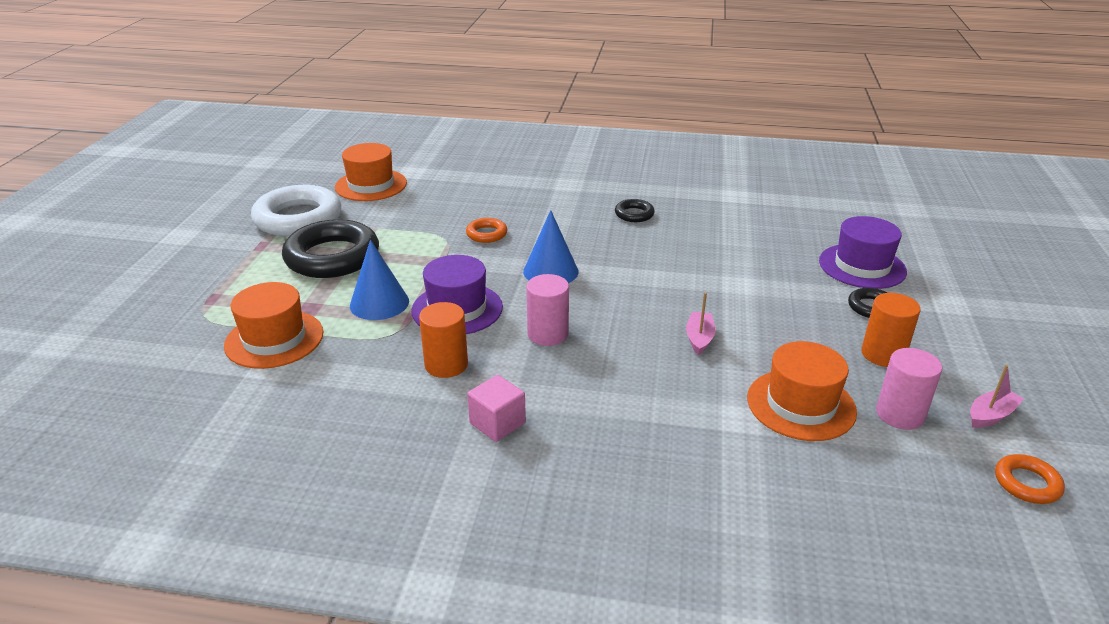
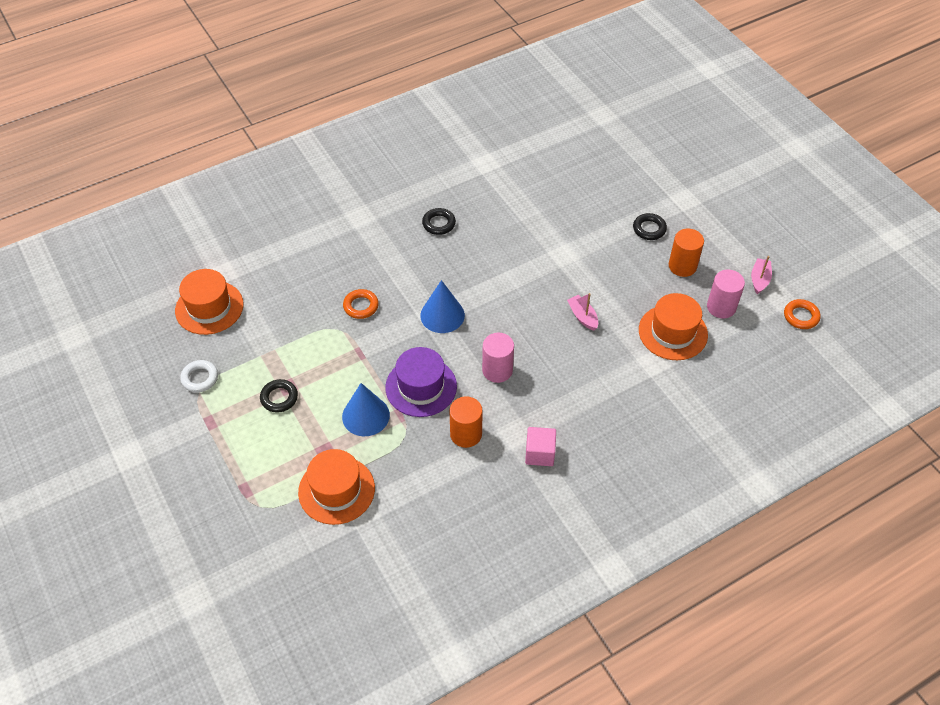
camera: 40 degrees left, 20 degrees up
white ring [251,185,341,236] -> white ring [180,360,218,392], size x0.46
black ring [282,219,379,278] -> black ring [260,379,298,413], size x0.46
purple hat [819,216,907,289] -> none

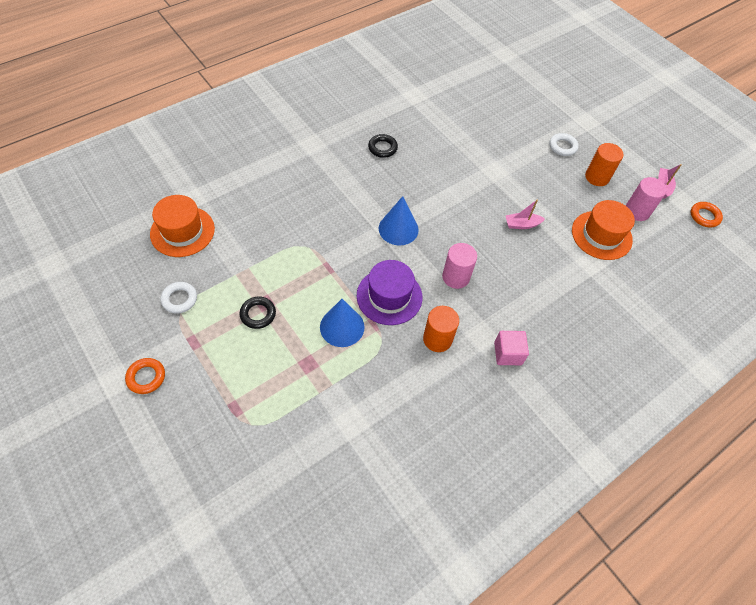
camera: 10 degrees left, 5 degrees up
orange hat [298,449,375,525] -> none
orange ring [343,289,379,319] -> orange ring moved to [125,358,165,394]
pink boat [567,293,598,331] -> pink boat turned 60 degrees counterclockwise [505,200,545,229]
black ring [633,213,667,240] -> white ring [549,133,579,156]

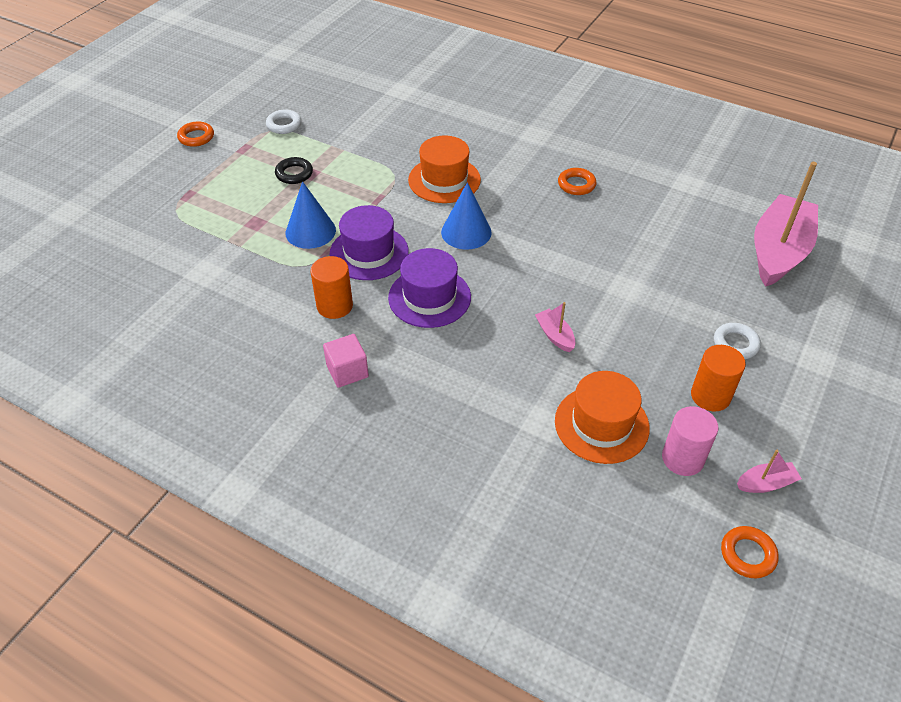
camera: 70 degrees right, 10 degrees down
orange hat [150,195,215,257] -> orange hat moved to [408,135,481,203]
black ring [368,134,398,158] -> orange ring [558,168,596,195]
pink cylinder [442,243,477,289] -> purple hat [388,248,471,328]
none -> pink boat [754,162,818,287]

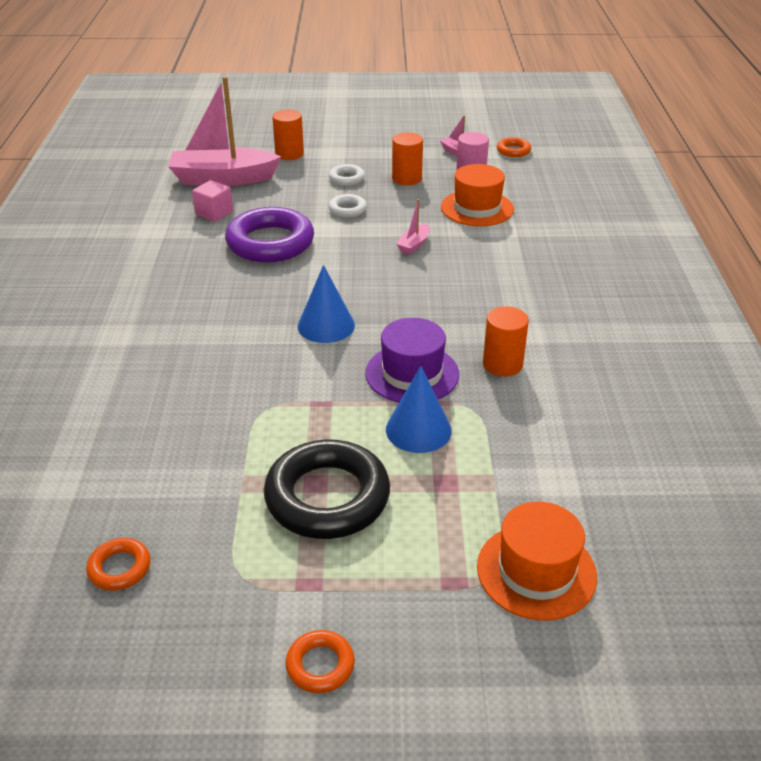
camera: 120 degrees left, 10 degrees down
white ring [266,110,302,134] -> white ring moved to [329,194,367,218]
black ring [275,157,313,184] -> black ring [264,439,390,539], size x2.18
pink cube [323,334,369,388] -> pink cube moved to [192,180,233,222]
purple hat [388,248,471,328] -> none
orange hat [408,135,481,203] -> orange hat moved to [477,502,597,621]
orange ring [558,168,596,195] -> orange ring moved to [86,538,150,590]
none -> purple ring [225,207,314,263]
none -> orange cylinder [272,110,304,160]

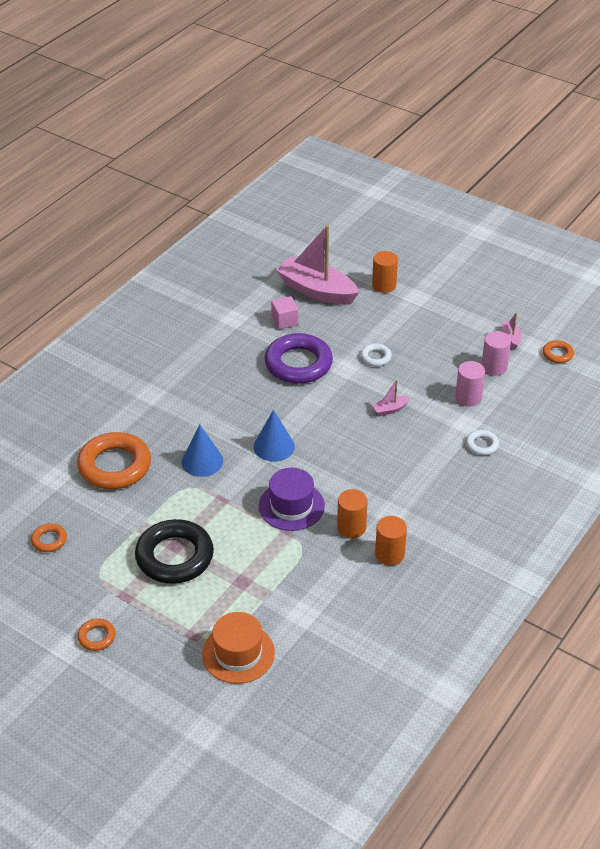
camera: 35 degrees right, 5 degrees up
white ring [329,164,365,186] -> white ring moved to [466,430,499,455]
blue cone [386,366,452,453] -> blue cone moved to [182,425,223,477]
orange cylinder [392,132,423,185] -> orange cylinder moved to [375,516,407,566]
orange hat [441,164,514,226] -> pink cylinder [455,361,485,406]
none -> orange ring [77,432,151,489]

